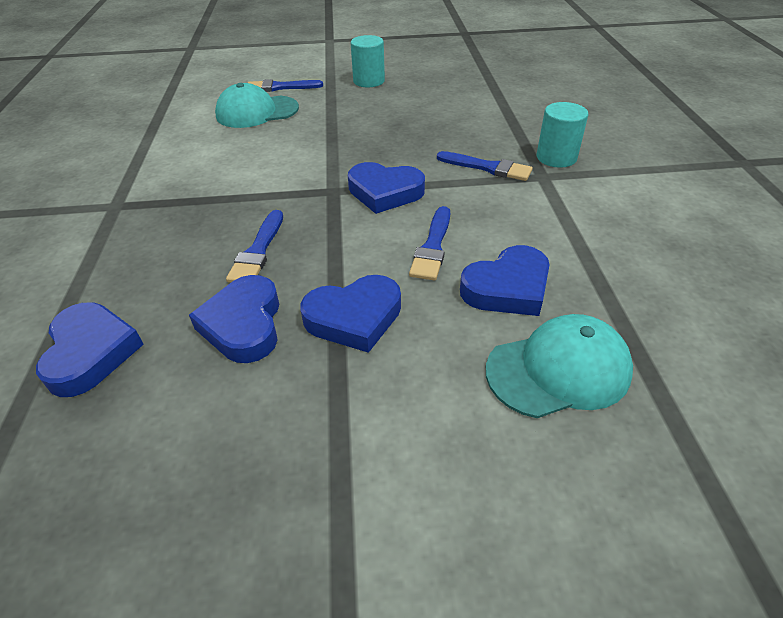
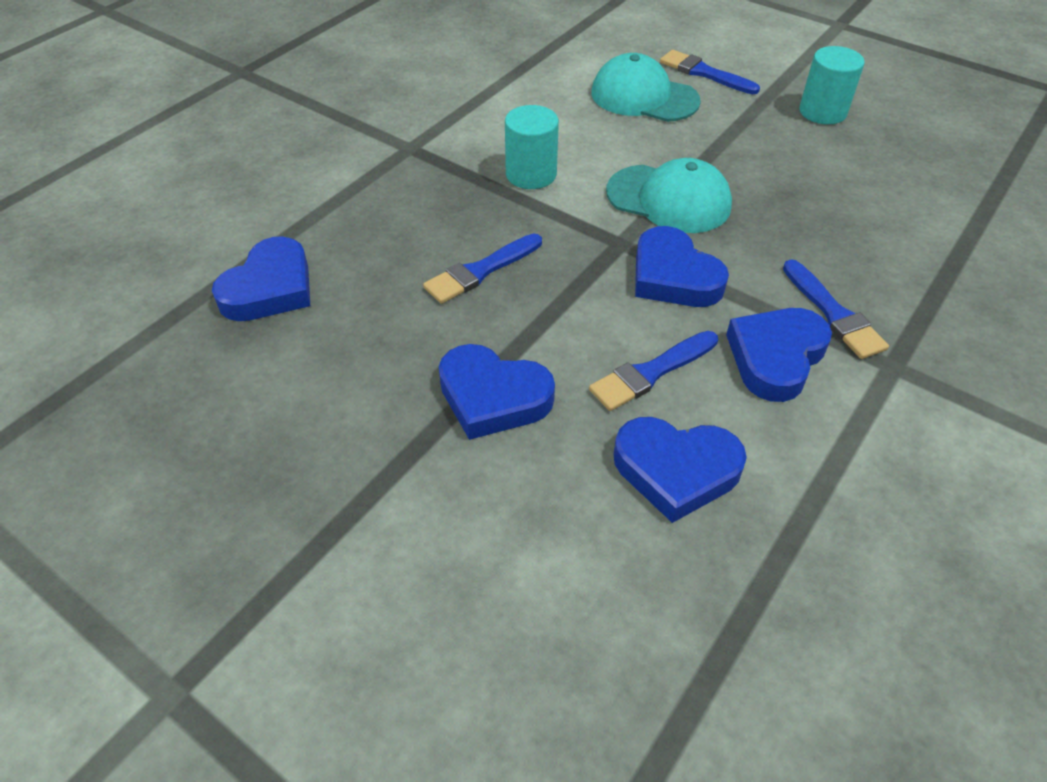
camera: 40 degrees right, 5 degrees up
blue heart [189,275,279,363] -> blue heart moved to [726,308,832,402]
turquoise cap [486,314,633,418] -> turquoise cap moved to [606,158,732,233]
turquoise cylinder [537,102,588,168] -> turquoise cylinder moved to [505,105,559,189]

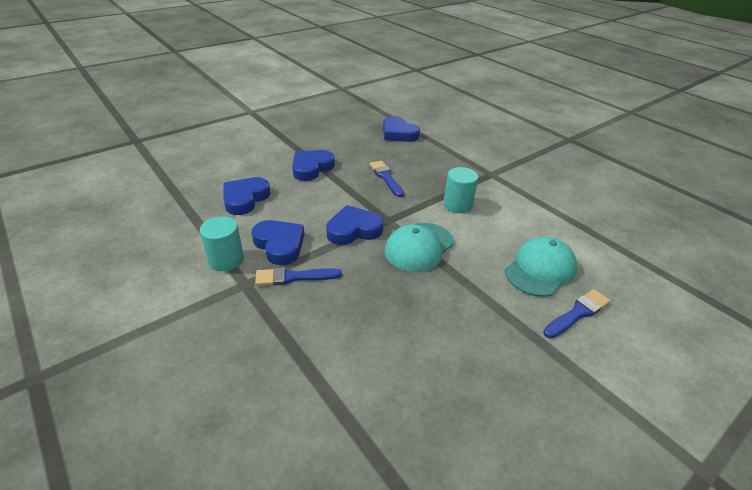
camera: 105 degrees right, 10 degrees down
blue brush [589,331,718,411] -> none
turquoise cylinder [799,46,865,125] -> turquoise cylinder moved to [200,216,244,271]

